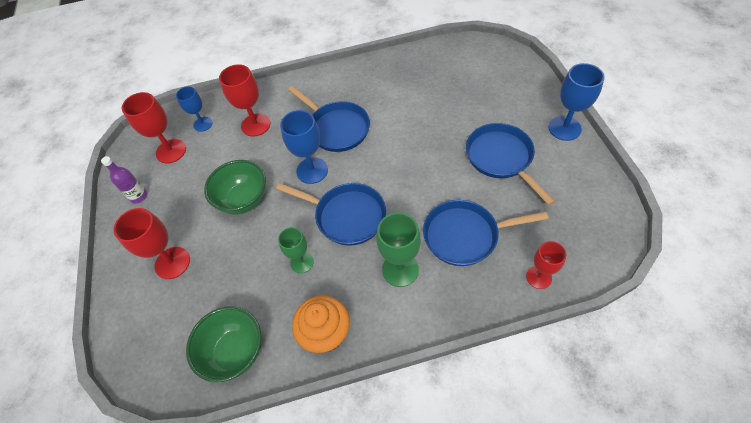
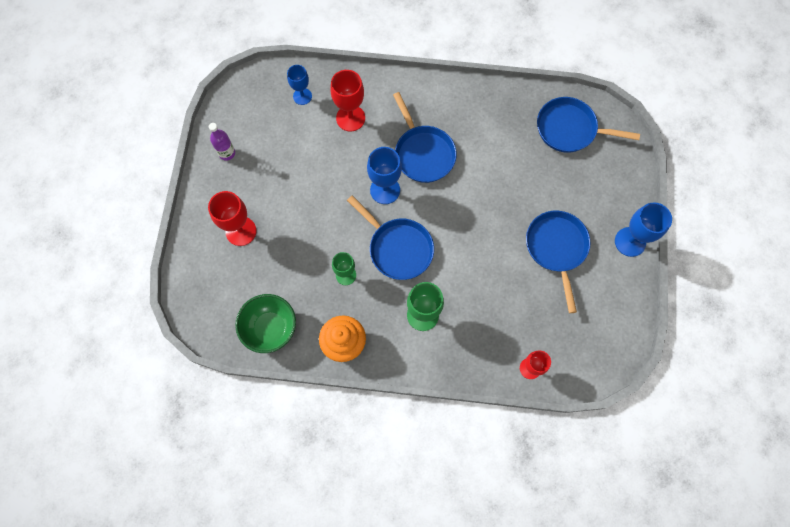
camera: 15 degrees right, 15 degrees up
red goblet [122,92,186,163] -> none
green bowl [204,160,266,214] -> none
blue pan [423,200,548,266] -> blue pan moved to [537,97,640,153]

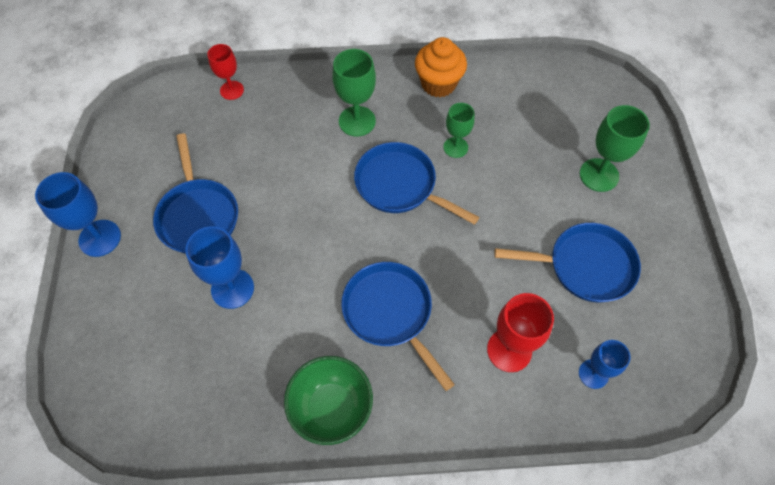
camera: 170 degrees right, 10 degrees down
red goblet [208,191,256,246] -> green goblet [580,105,650,192]
purple bottle [209,123,235,161] -> none
green bowl [235,294,296,353] -> green bowl moved to [284,356,373,445]
blue goblet [367,147,402,204] -> blue goblet moved to [185,226,254,309]
blue pan [537,97,640,153] -> blue pan moved to [494,223,641,302]

